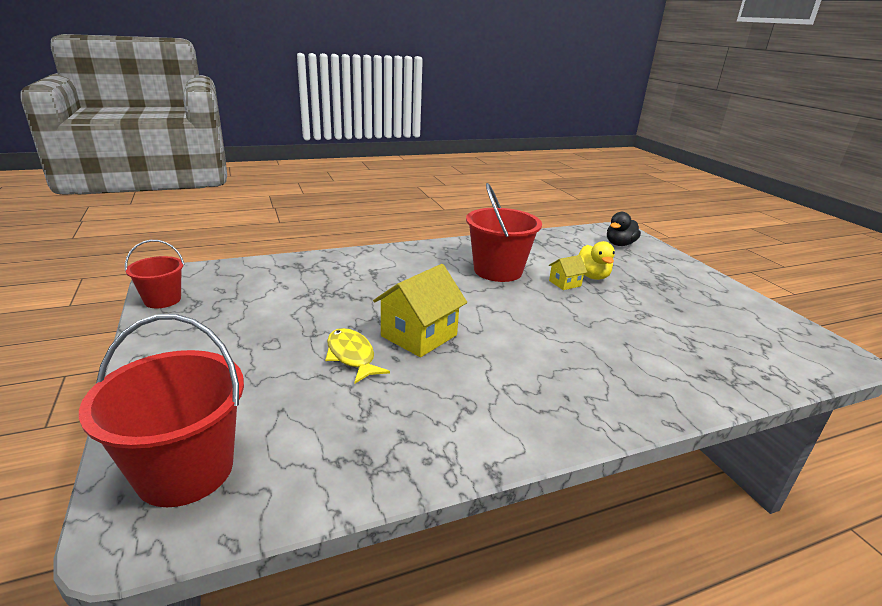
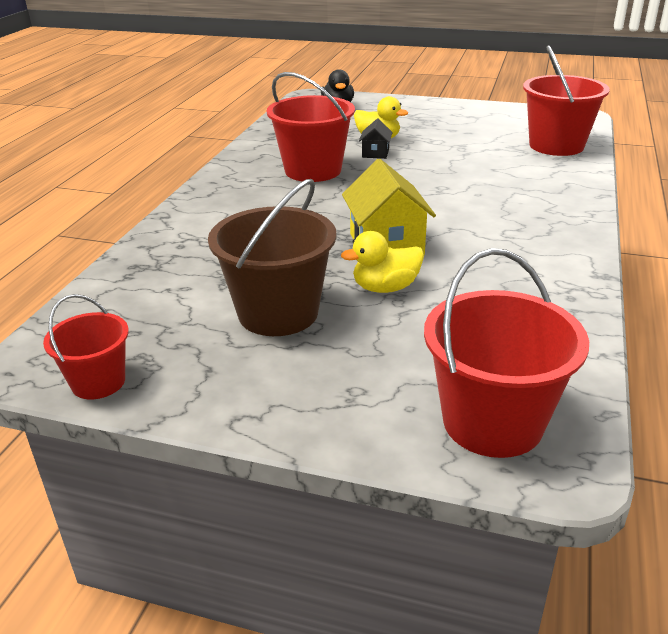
camera: 50 degrees left, 5 degrees up
yellow fish [325,328,390,384] -> yellow duck [341,231,424,293]
yellow house [549,255,587,290] -> black house [359,118,393,159]
none -> brown bucket [208,179,336,336]
none -> red bucket [523,45,610,156]

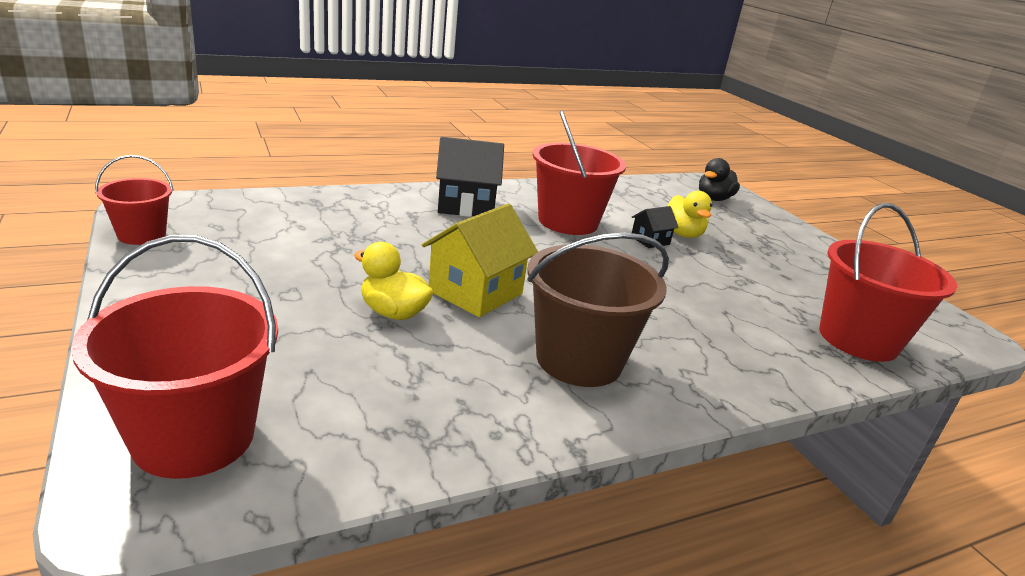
camera: 45 degrees right, 5 degrees down
brown bucket [208,179,336,336] -> brown bucket moved to [527,233,669,387]
none -> black house [436,137,504,217]

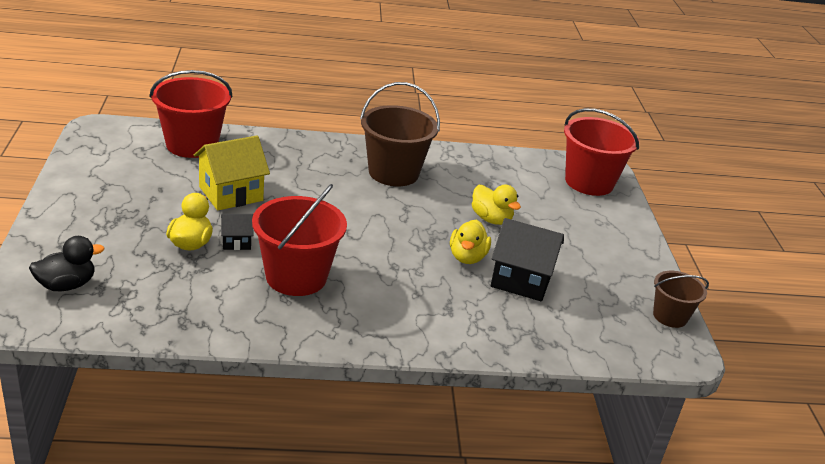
camera: 160 degrees left, 5 degrees up
red bucket [95,155,174,245] -> brown bucket [653,271,709,328]
yellow house [422,203,538,317] -> yellow house moved to [194,135,270,211]
black house [436,137,504,217] -> black house moved to [491,218,564,301]
none -> yellow duck [450,220,491,264]

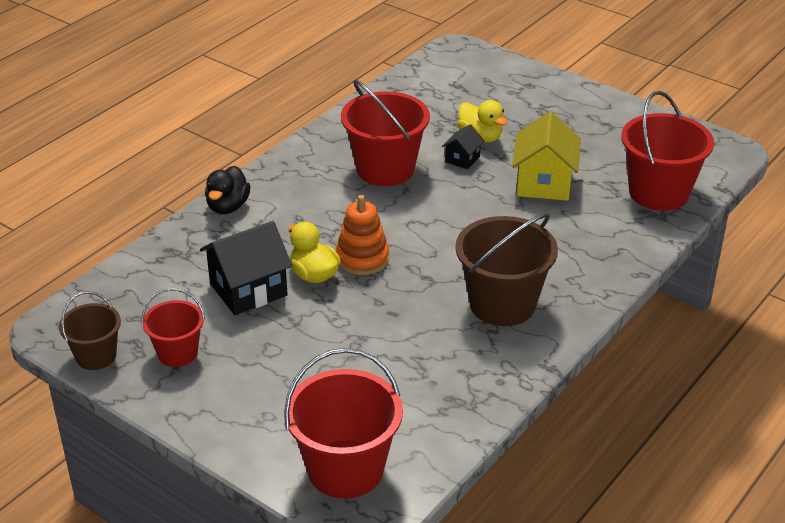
camera: 135 degrees right, 5 degrees up
black duck [29,236,104,291] -> black duck moved to [205,166,251,214]
yellow duck [472,185,521,225] -> none
none -> red bucket [142,288,205,367]
none -> orange stacking toy [336,195,389,275]

